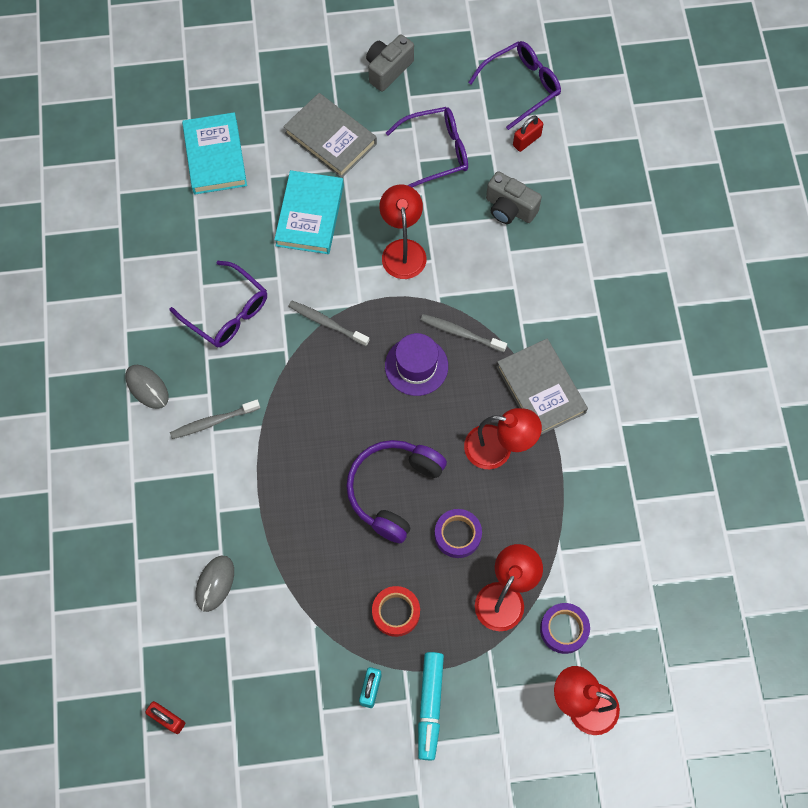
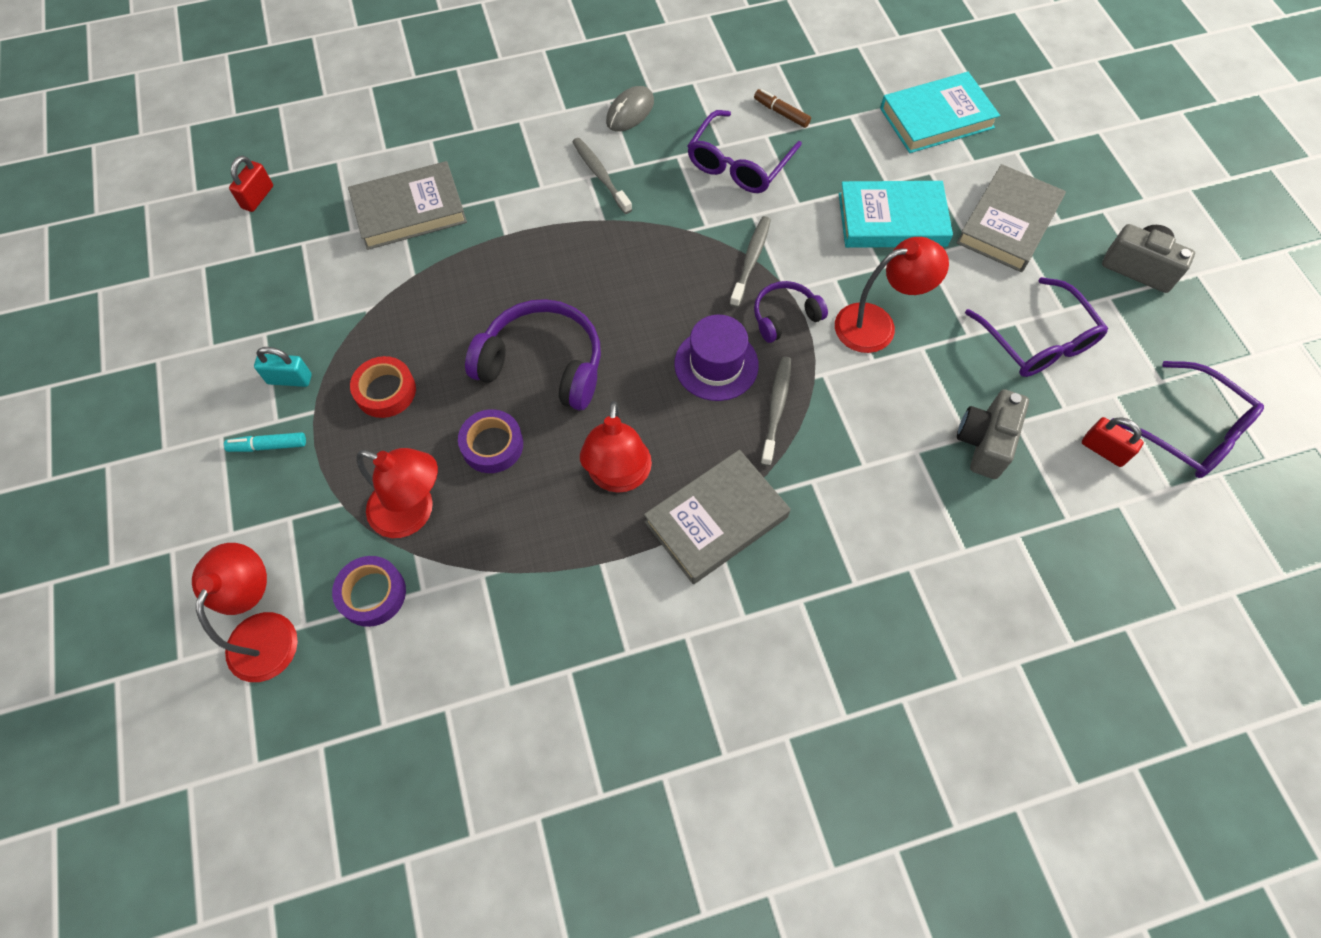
camera: 80 degrees right, 5 degrees down
grey mouse [196,555,234,612] -> grey book [348,161,467,250]
turquoise marker [418,652,444,760] -> turquoise marker [224,432,306,452], size x0.59
none -> brown marker [754,89,811,128]
none -> purple headphones [754,281,828,343]

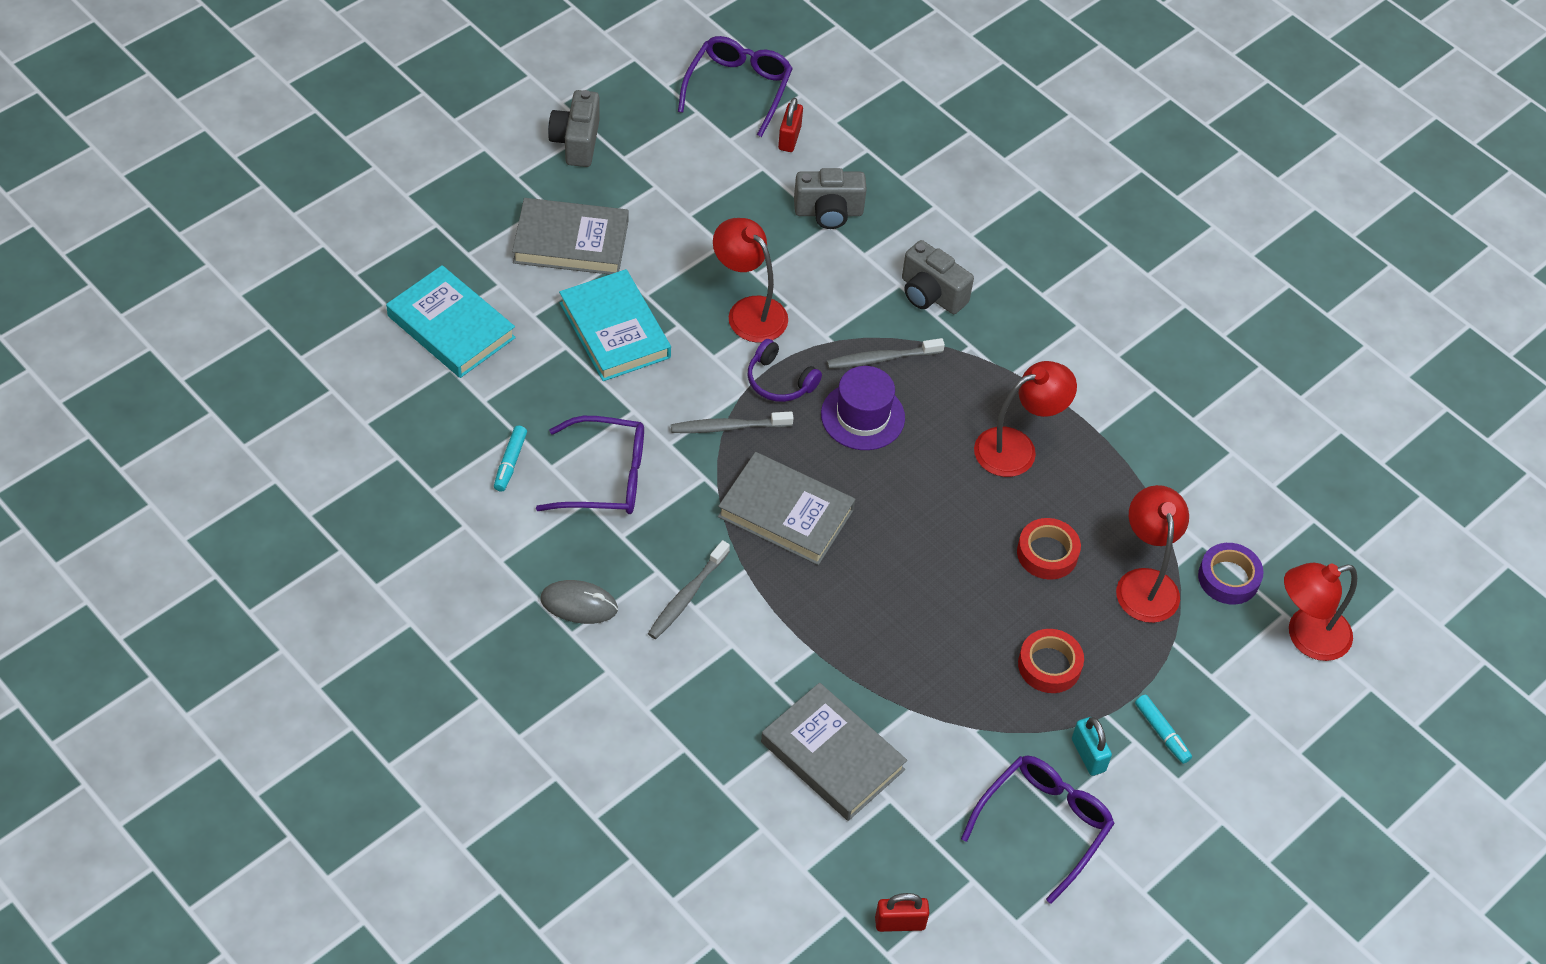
camera: 120 degrees left, 10 degrees down
purple tape [458,409,523,473] -> red tape [1017,518,1081,580]
purple headphones [465,299,601,410] -> none
grey book [644,450,791,584] -> grey book moved to [718,452,855,565]
brown marker [754,89,811,128] -> turquoise marker [494,426,527,492]
purple glasses [965,277,1108,377] -> purple glasses moved to [961,756,1115,904]
none -> grey camera [902,240,974,314]

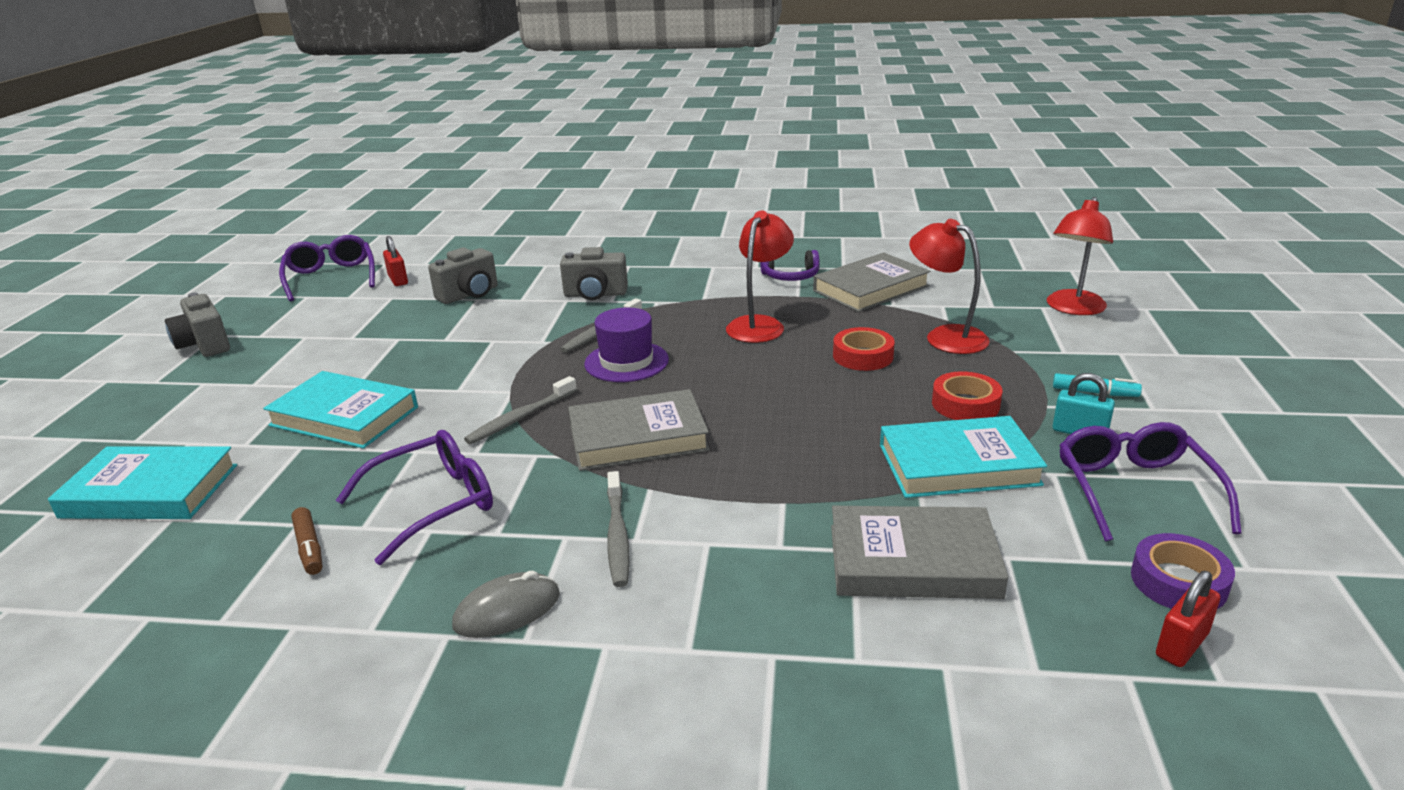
camera: 35 degrees left, 25 degrees down
turquoise marker [494,426,527,492] -> brown marker [291,507,322,575]
grey book [512,198,628,275] -> grey book moved to [813,253,930,312]
red lamp [713,218,788,343] -> none
purple headphones [748,339,822,402] -> purple headphones moved to [760,250,820,281]
purple tape [1198,543,1264,605] -> purple tape moved to [1131,533,1235,609]
none -> turquoise book [880,416,1047,498]

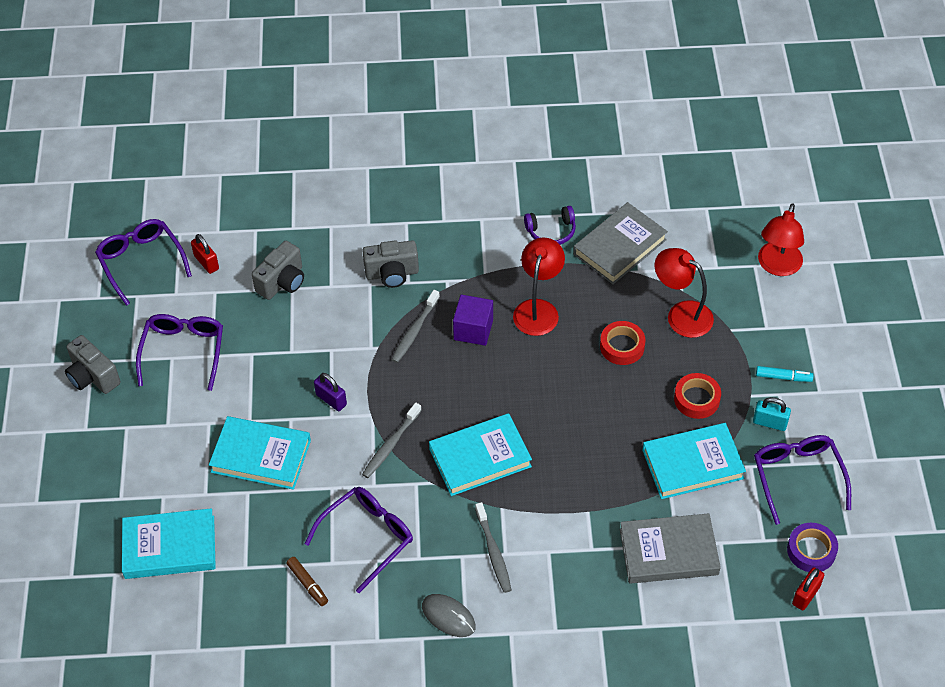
camera: 10 degrees left, 25 degrees up
grey mouse [452,570,560,638] -> grey mouse turned 75 degrees clockwise [422,594,476,637]
grey book [568,389,710,471] -> turquoise book [429,413,532,496]
purple hat [584,307,669,382] -> none
none -> purple glasses [136,314,223,391]
none -> purple padlock [314,373,347,411]
none -> purple cube [453,295,493,346]

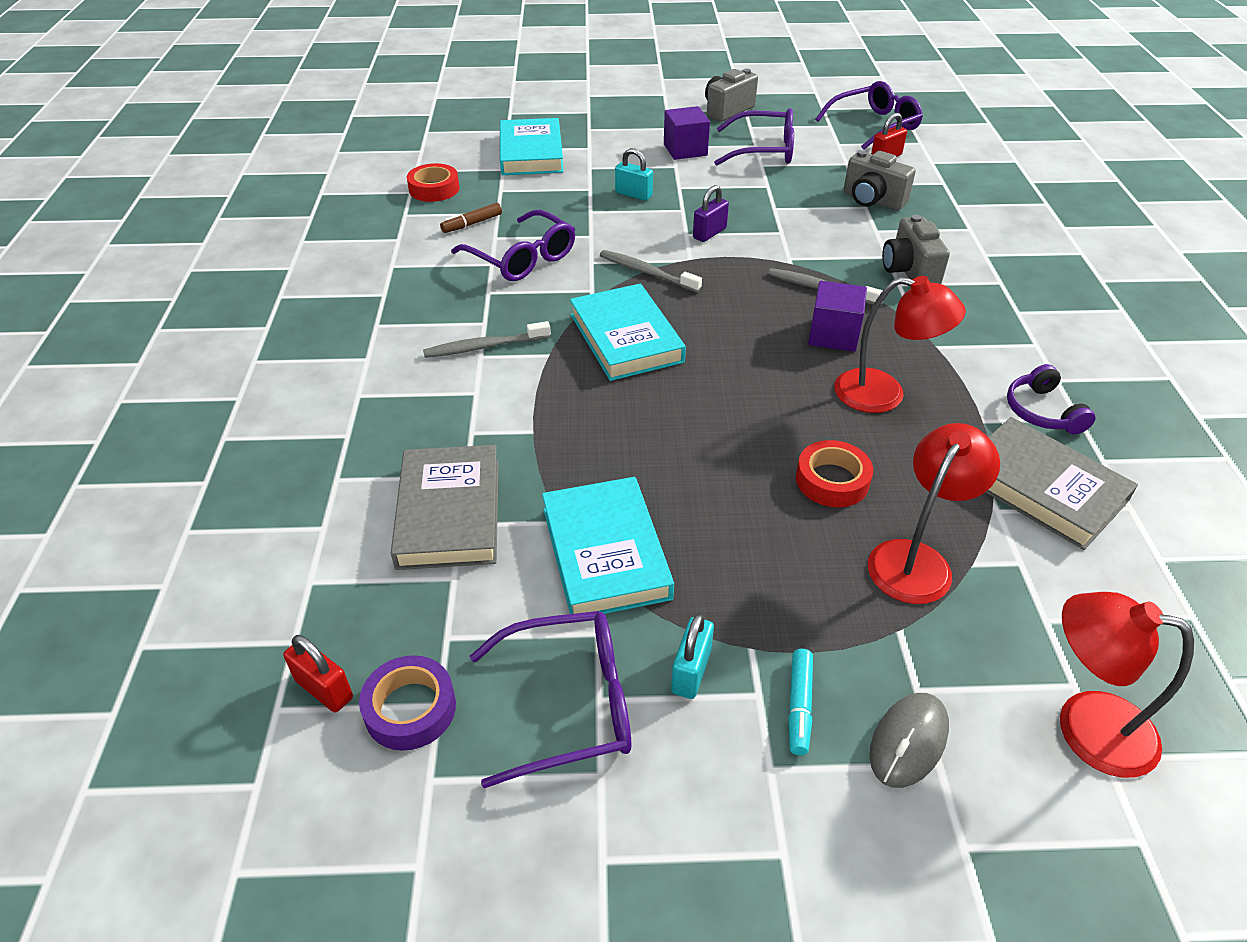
camera: 90 degrees right, 10 degrees down
turquoise book [209,416,311,490] -> turquoise padlock [615,148,653,201]
grey mouse [422,594,476,637] -> grey mouse moved to [870,693,949,788]
red tape [674,373,721,419] -> red tape moved to [407,163,459,202]
none -> purple cube [664,106,710,160]

